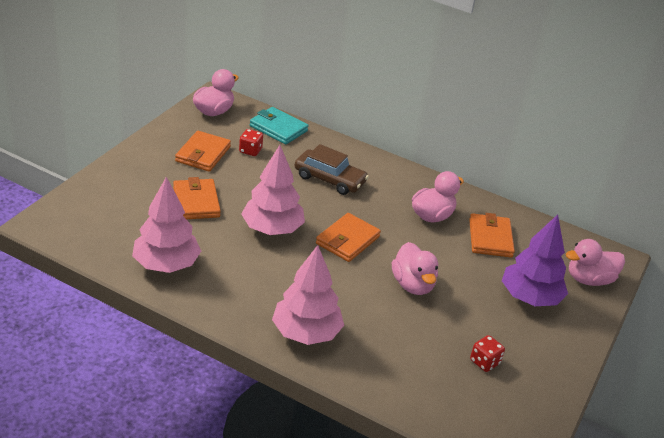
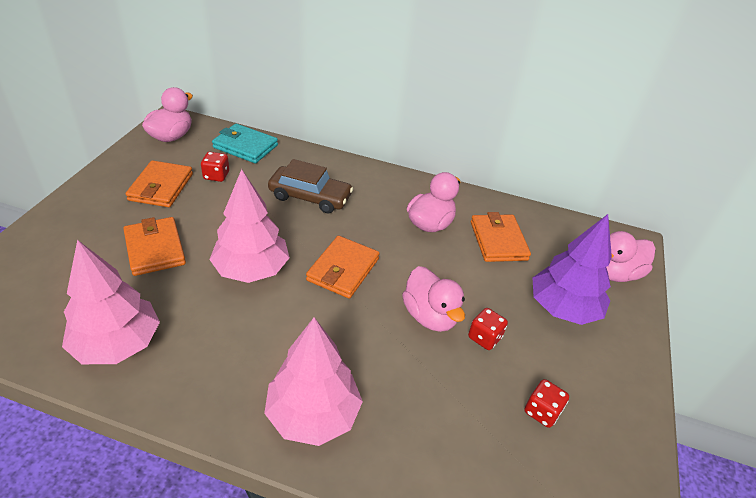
camera: 10 degrees left, 5 degrees up
none -> red dice [468,308,508,350]

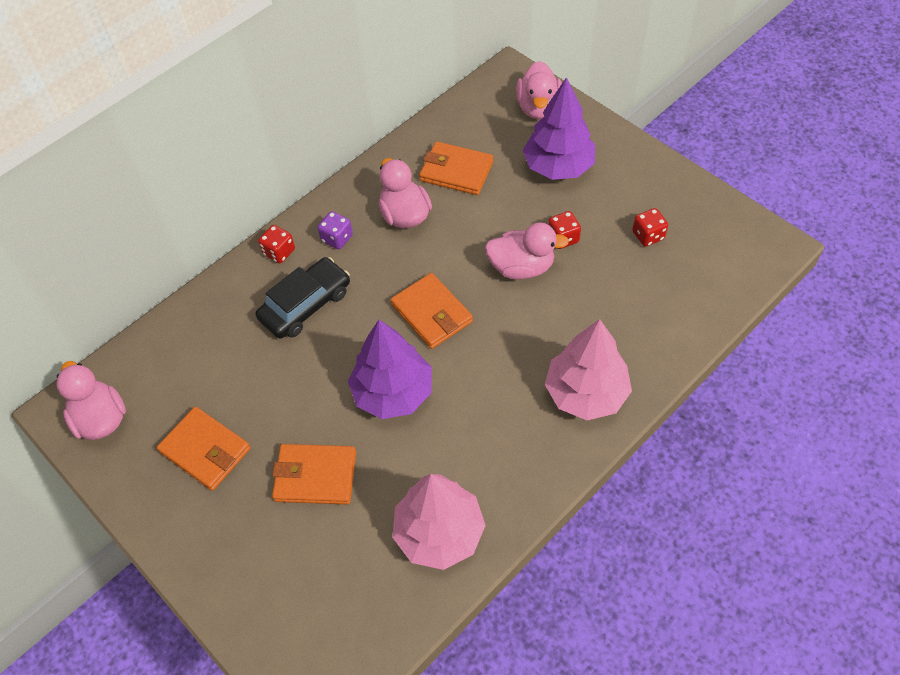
camera: 55 degrees left, 15 degrees up
red dice [201,152,229,182] -> red dice moved to [258,225,295,263]
pink tree [209,169,290,283] -> purple tree [348,320,432,419]
turquoise wallet [212,123,278,163] -> none
brown car [268,159,353,214] -> black car [256,257,350,339]
none -> purple dice [318,211,353,249]

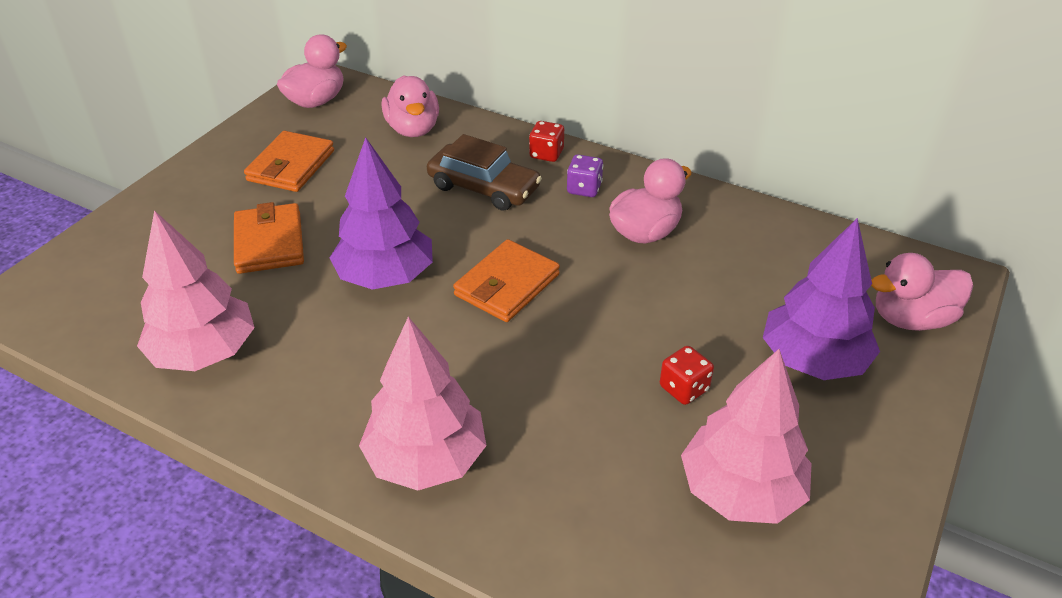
camera: 70 degrees right, 15 degrees down
black car [256,257,350,339] -> brown car [427,134,542,211]
orange wallet [419,141,493,195] -> none
pink duck [485,222,569,280] -> pink duck moved to [382,75,439,137]
red dice [632,208,668,247] -> pink tree [681,349,811,524]

